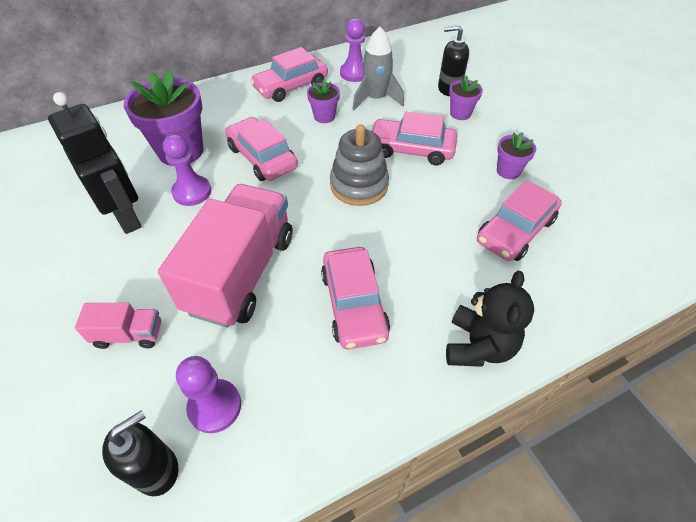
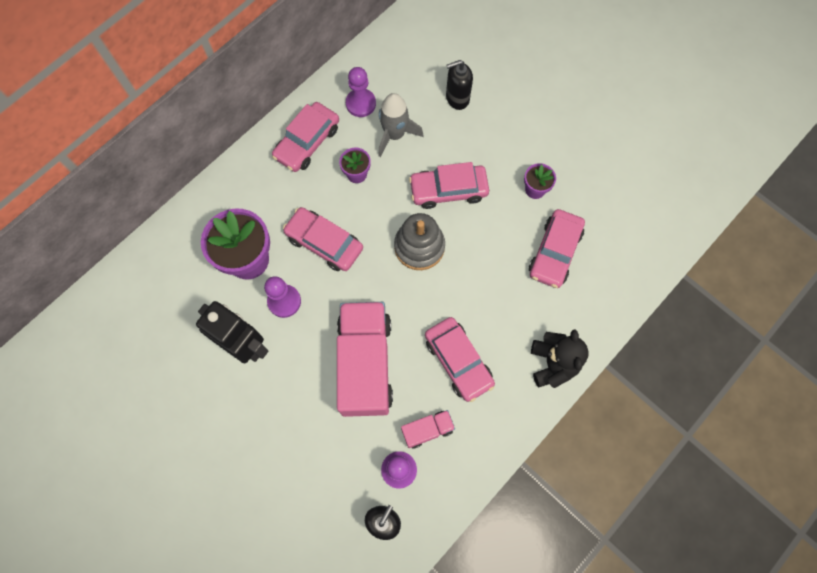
camera: 20 degrees left, 20 degrees up
pink truck [75,303,161,349] -> pink truck moved to [401,410,455,448]
purple flower pot [449,76,483,120] -> none

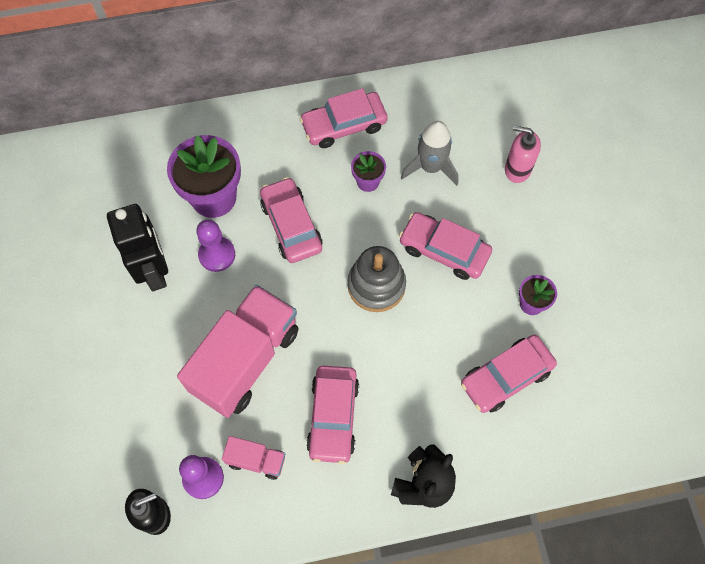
camera: 35 degrees right, 5 degrees down
purple pawn [346,67,376,117] -> none
black soap dispenser [446,60,473,110] -> pink soap dispenser [505,126,541,183]

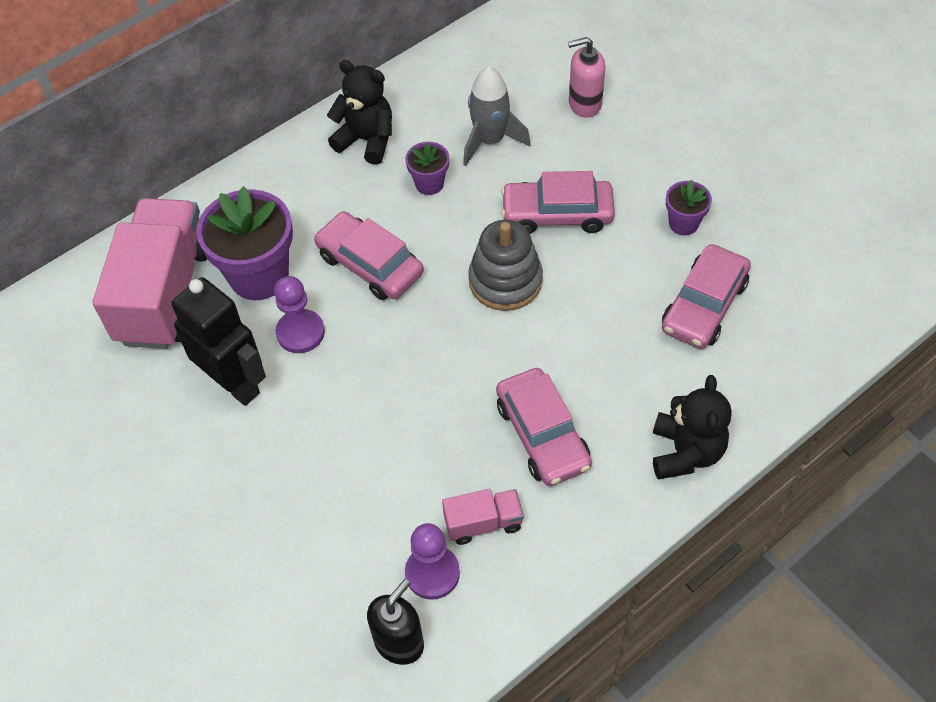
camera: 25 degrees left, 10 degrees down
pink truck [177,285,299,418] -> pink truck moved to [93,198,207,349]
pink car [300,88,388,148] -> black teddy bear [327,60,392,165]

